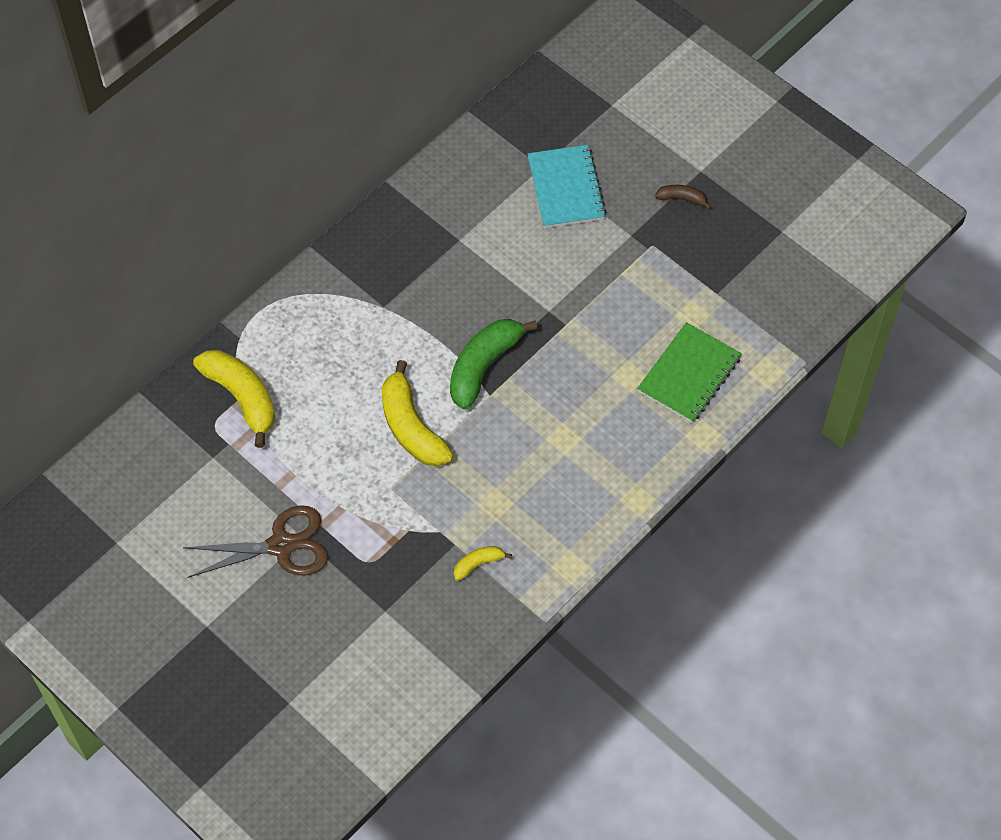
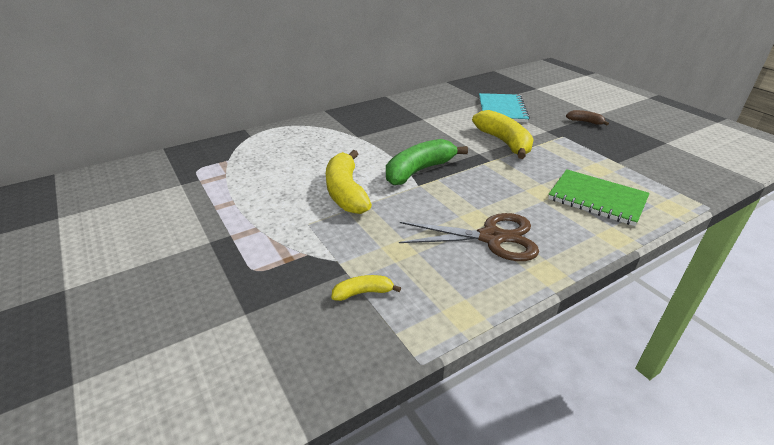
camera: 15 degrees right, 25 degrees down
brown scissors [183,505,328,578] -> brown scissors moved to [399,213,539,261]
yellow banana [193,350,275,448] -> yellow banana moved to [472,110,534,159]
green notebook [637,322,742,423] -> green notebook turned 75 degrees clockwise [548,169,650,226]

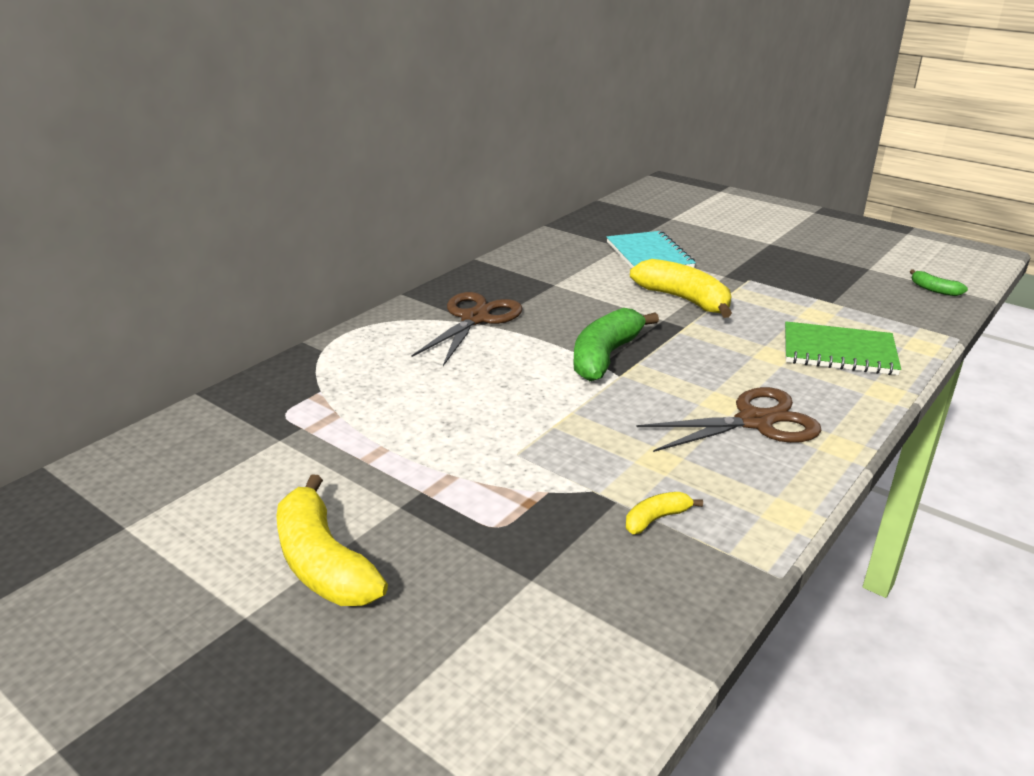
camera: 20 degrees left, 5 degrees down
yellow banana [326,150,372,214] -> yellow banana moved to [277,474,388,606]
brown banana [566,110,609,125] -> none
none -> brown scissors [411,292,522,366]
none -> green banana [910,269,968,296]

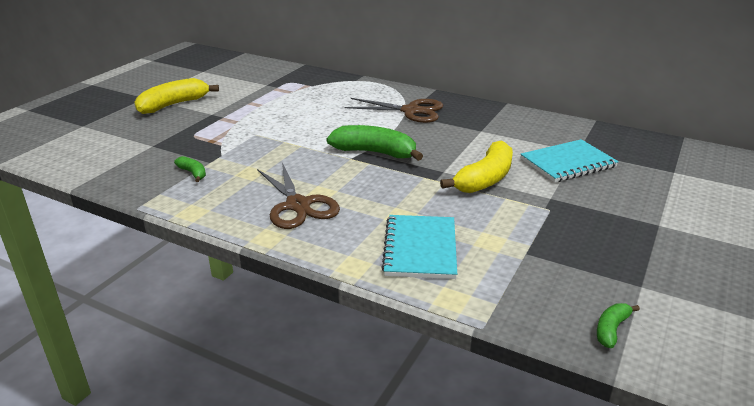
camera: 80 degrees right, 0 degrees up
yellow banana [626,492,703,534] -> green banana [174,156,206,182]
green notebook [785,321,901,375] -> turquoise notebook [381,215,457,279]

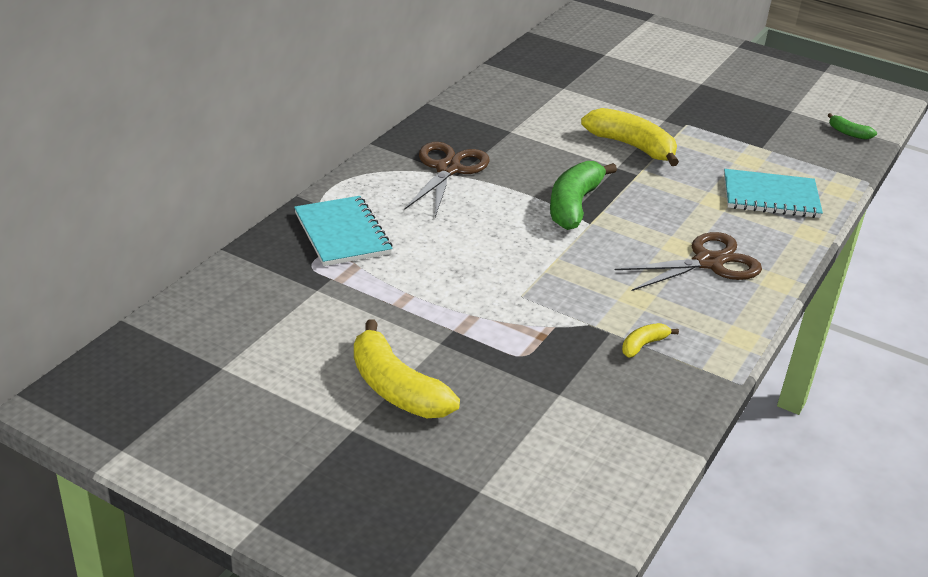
camera: 90 degrees left, 5 degrees up
green banana [174,156,206,182] -> yellow banana [622,323,679,357]
turquoise notebook [520,139,619,182] -> turquoise notebook moved to [294,196,393,266]

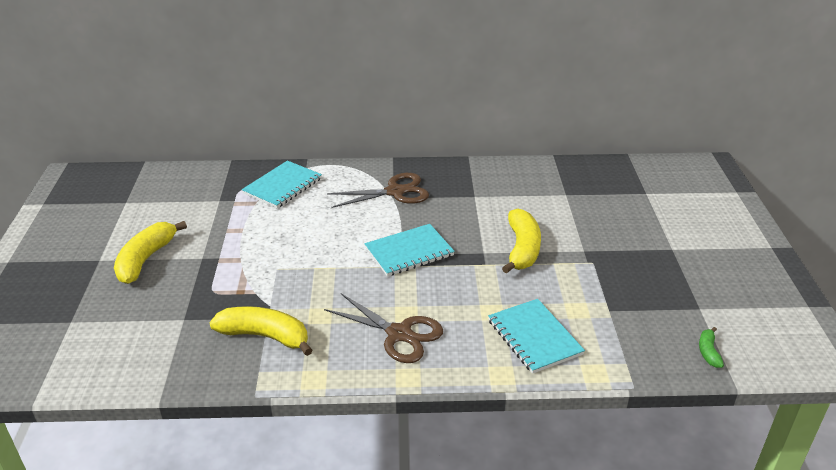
camera: 60 degrees right, 0 degrees up
green banana [550,161,617,230] -> turquoise notebook [365,224,455,277]
yellow banana [622,323,679,357] -> yellow banana [209,306,313,356], size x2.06

